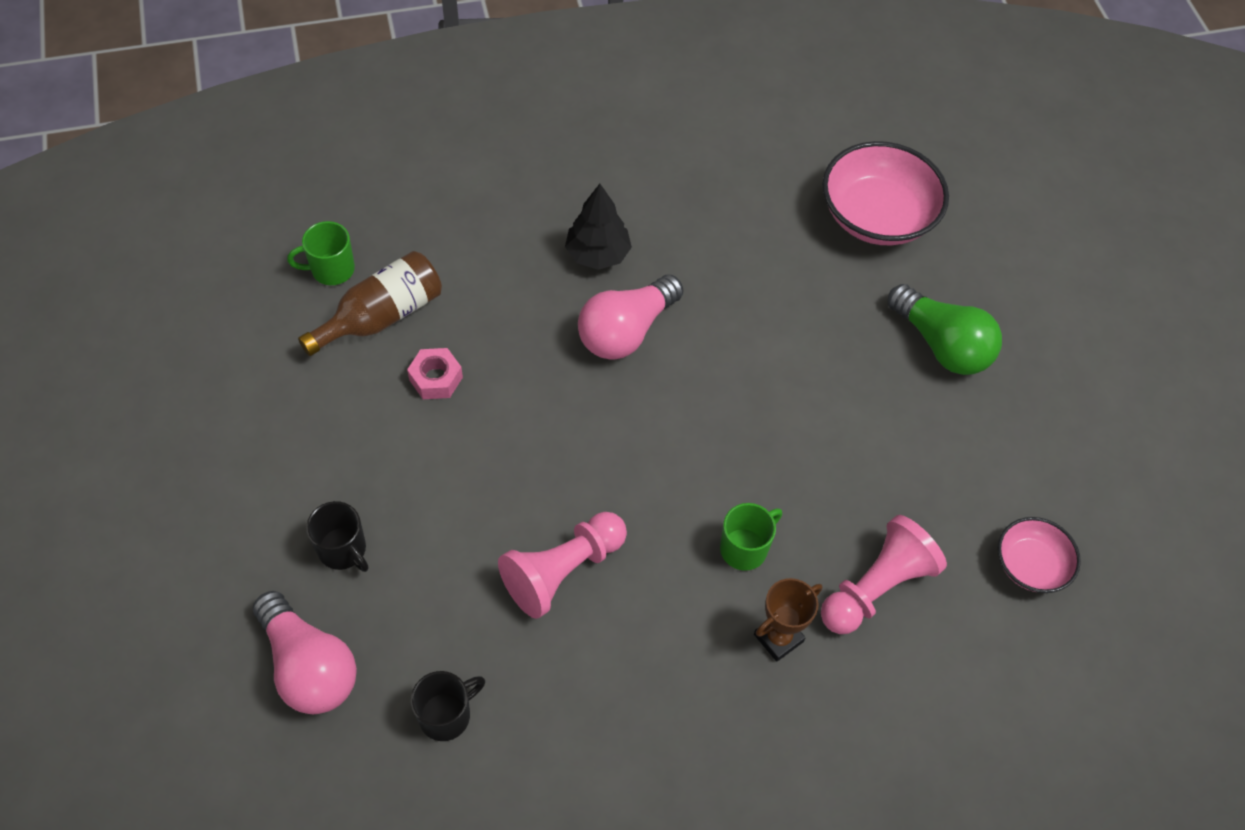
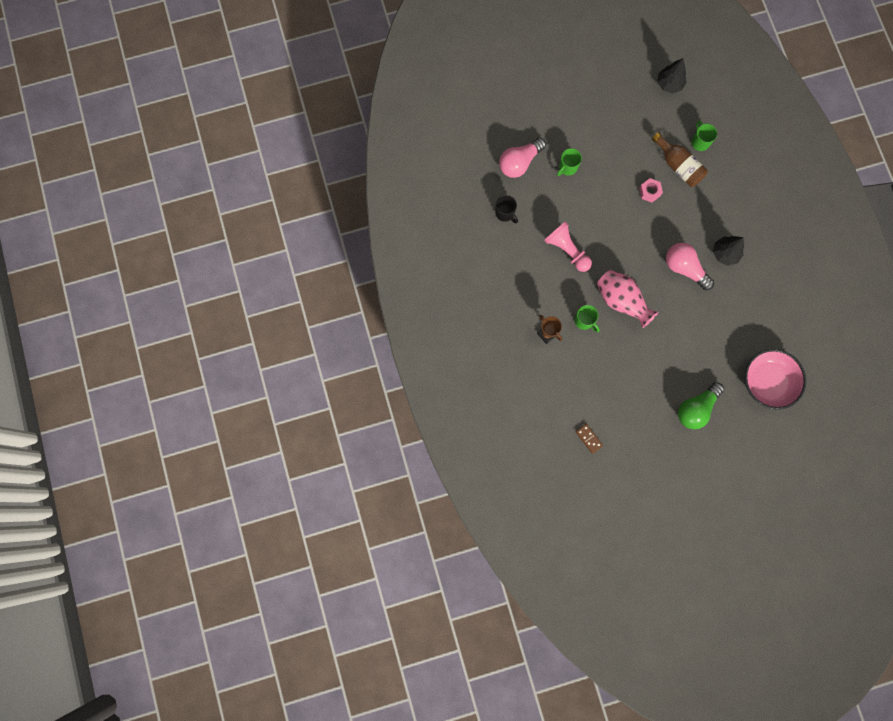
camera: 90 degrees right, 20 degrees up
black mug [306,501,368,572] -> green mug [557,148,582,176]
pink pawn [821,515,947,634] -> none
pink bowl [998,517,1081,593] -> brown domino [576,424,603,454]
none -> pink vase [597,270,658,328]
none -> black tree [657,58,687,94]

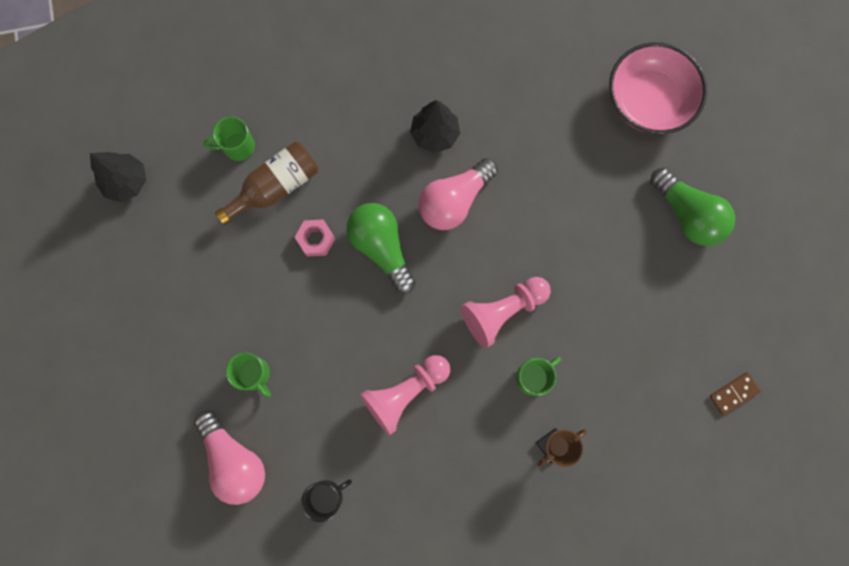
camera: 85 degrees left, 0 degrees up
pink vase [597,270,658,328] -> pink pawn [461,277,551,348]
none -> green light bulb [346,203,416,294]

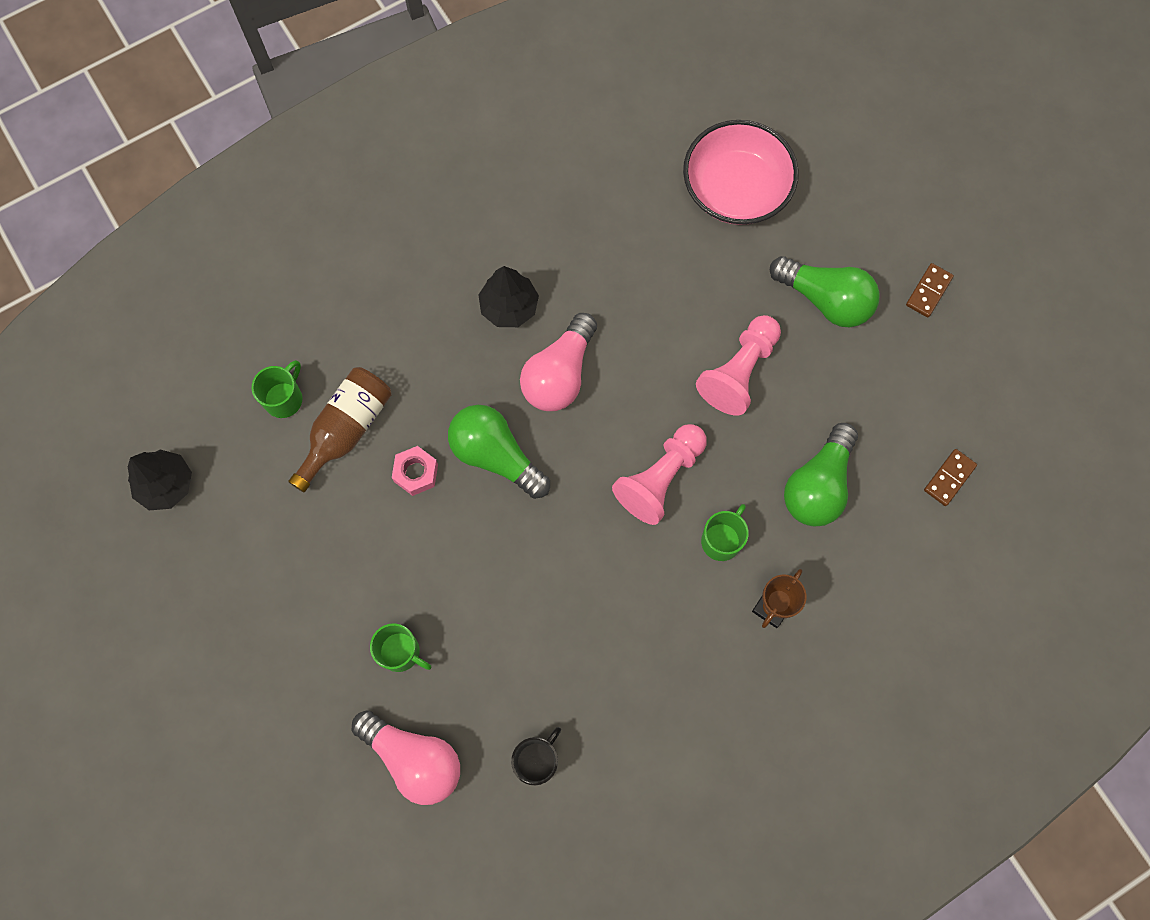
camera: 20 degrees left, 5 degrees down
green mug [204,117,255,161] -> green mug turned 150 degrees clockwise [252,360,302,418]
pink pawn [360,355,450,436] -> pink pawn moved to [696,315,781,415]
none -> green light bulb [784,423,858,526]
none -> brown domino [906,263,954,318]

